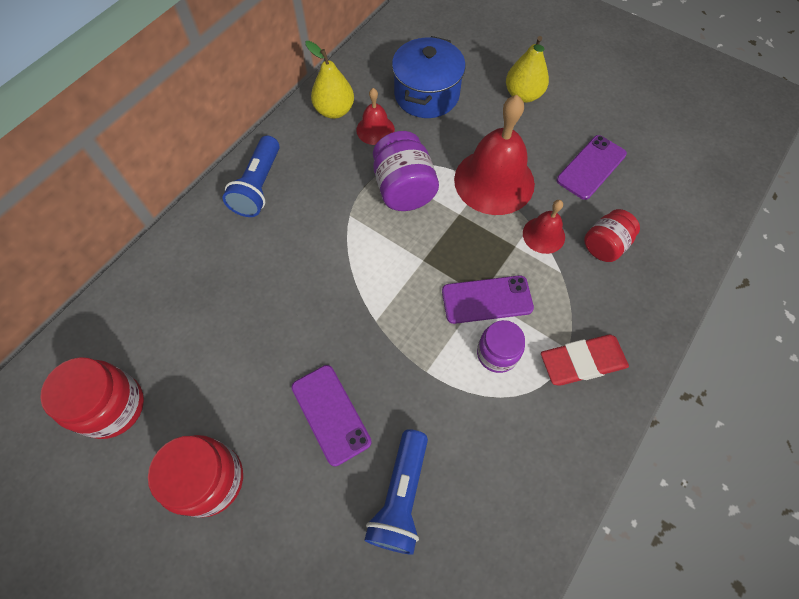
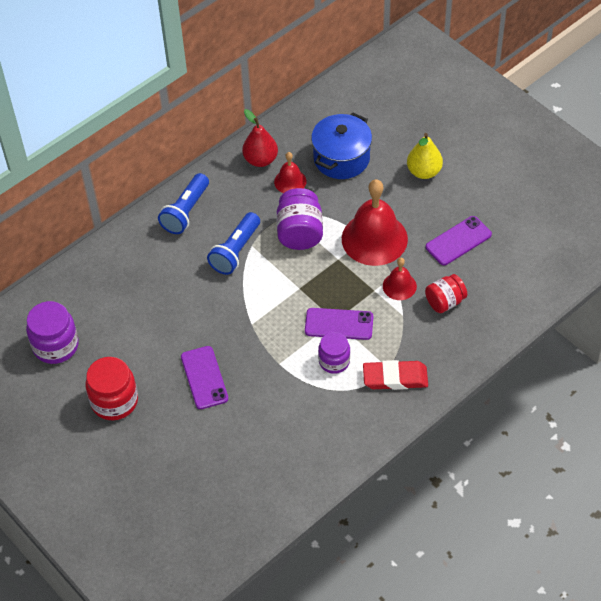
camera: 15 degrees right, 10 degrees down
red jar [40,357,144,439] -> purple jar [26,301,79,364]
yellow pear [306,41,354,119] -> red pear [242,109,278,167]
blue flashlight [364,429,428,555] -> blue flashlight moved to [207,212,260,275]

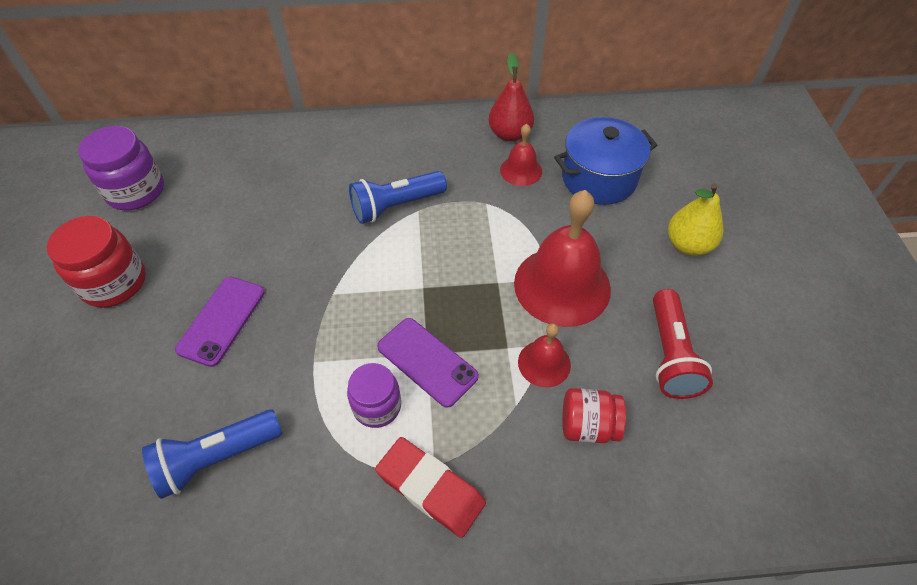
camera: 35 degrees right, 0 degrees up
blue flashlight [158,173,209,234] -> blue flashlight moved to [142,409,282,499]
purple jar [277,188,323,250] -> none
purple phone [426,216,492,265] -> red flashlight [653,289,713,399]

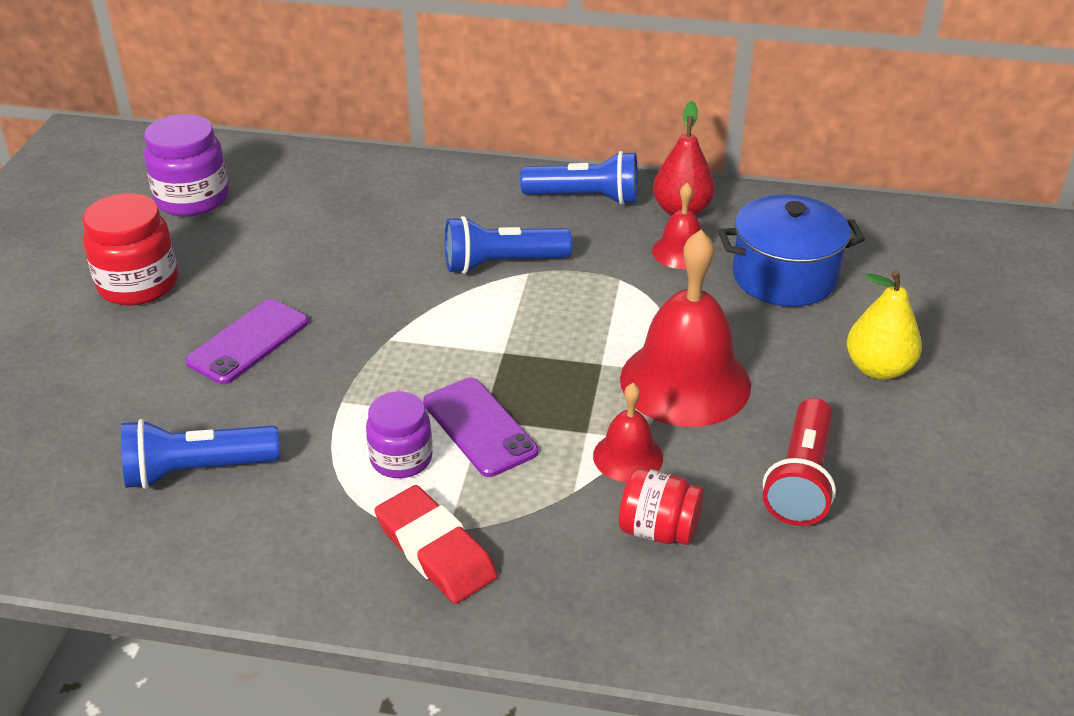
camera: 15 degrees right, 15 degrees down
none -> blue flashlight [520,151,638,205]

